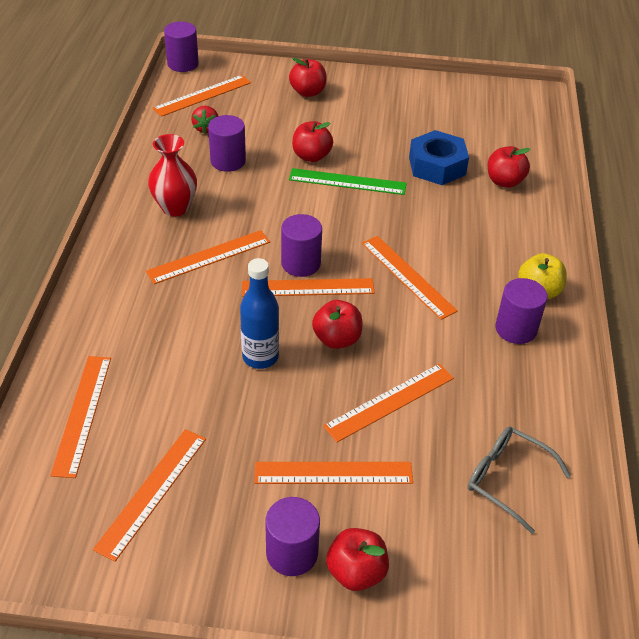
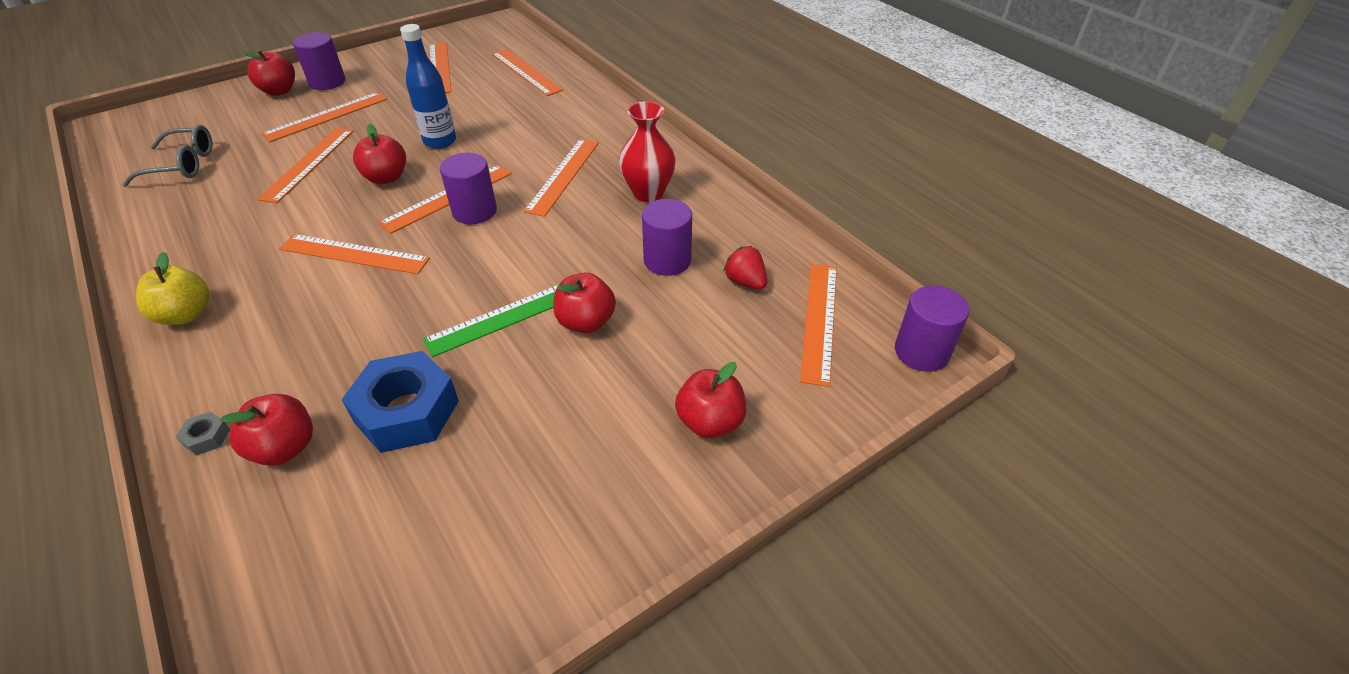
camera: 140 degrees right, 0 degrees up
purple cylinder [495,278,548,344] -> none
none -> grey nut [176,411,230,456]

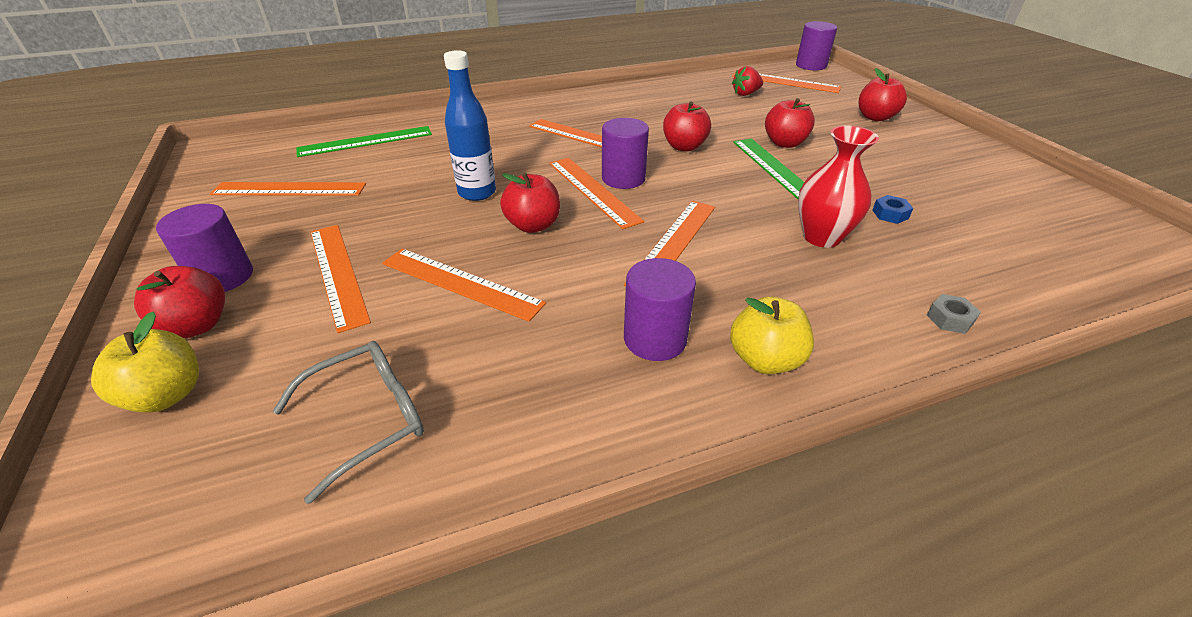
camera: 75 degrees left, 5 degrees down
grey glasses [122,125,213,187] -> grey glasses turned 45 degrees clockwise [273,341,424,504]
red apple [220,394,313,466] -> red apple moved to [663,101,711,151]
blue nut [342,351,459,453] -> blue nut [872,195,913,224], size x0.41
orange ruler [492,49,563,96] -> green ruler [296,126,432,157]
red vase [619,101,676,202] -> red vase moved to [798,125,879,248]
purple cylinder [642,199,692,276] -> purple cylinder moved to [624,258,696,361]
none -> yellow apple [91,312,199,413]

